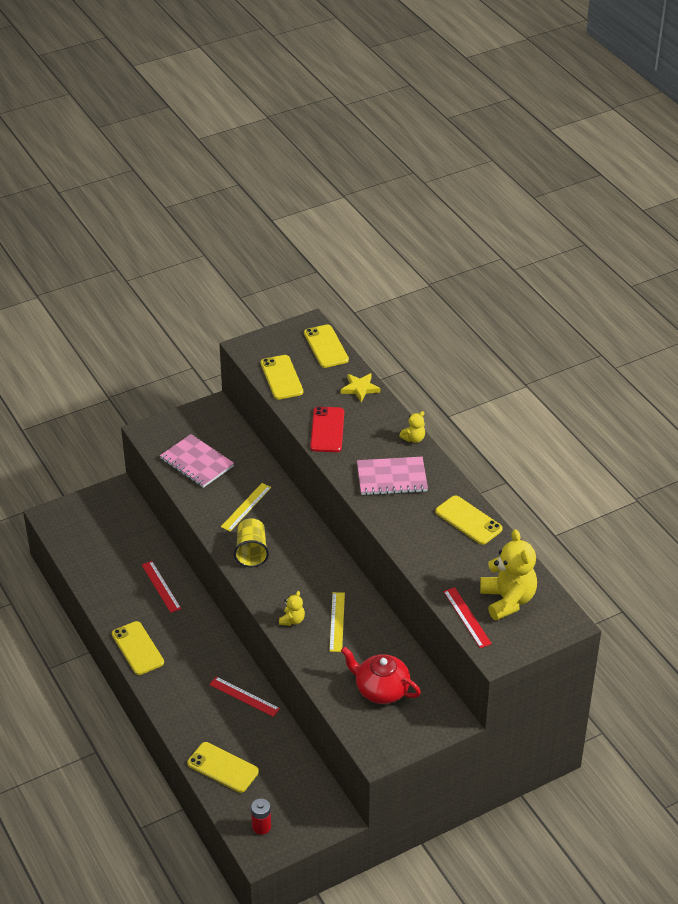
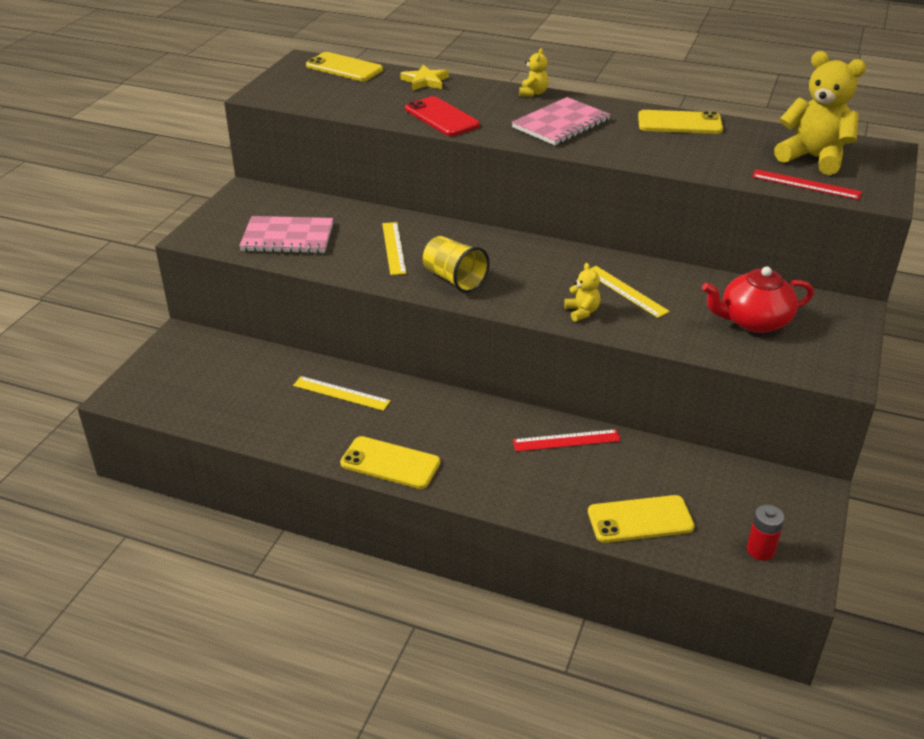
camera: 40 degrees left, 5 degrees down
red ruler [142,561,181,613] -> yellow ruler [293,376,391,411]
yellow phone [261,355,303,400] -> none

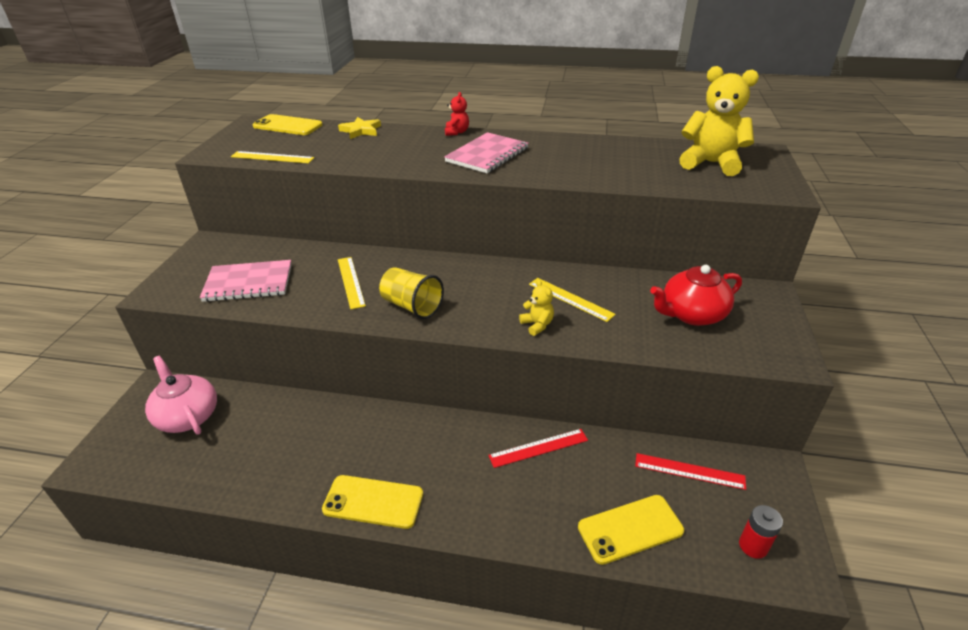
camera: 10 degrees left, 0 degrees up
yellow ruler [293,376,391,411] -> yellow ruler moved to [231,151,315,163]
red phone [405,96,480,136] -> none
yellow teddy bear [519,48,549,97] -> red teddy bear [445,92,469,136]
yellow phone [638,110,723,134] -> none
red ruler [752,169,862,200] -> red ruler moved to [635,453,746,490]
none -> pink teapot [145,356,217,435]

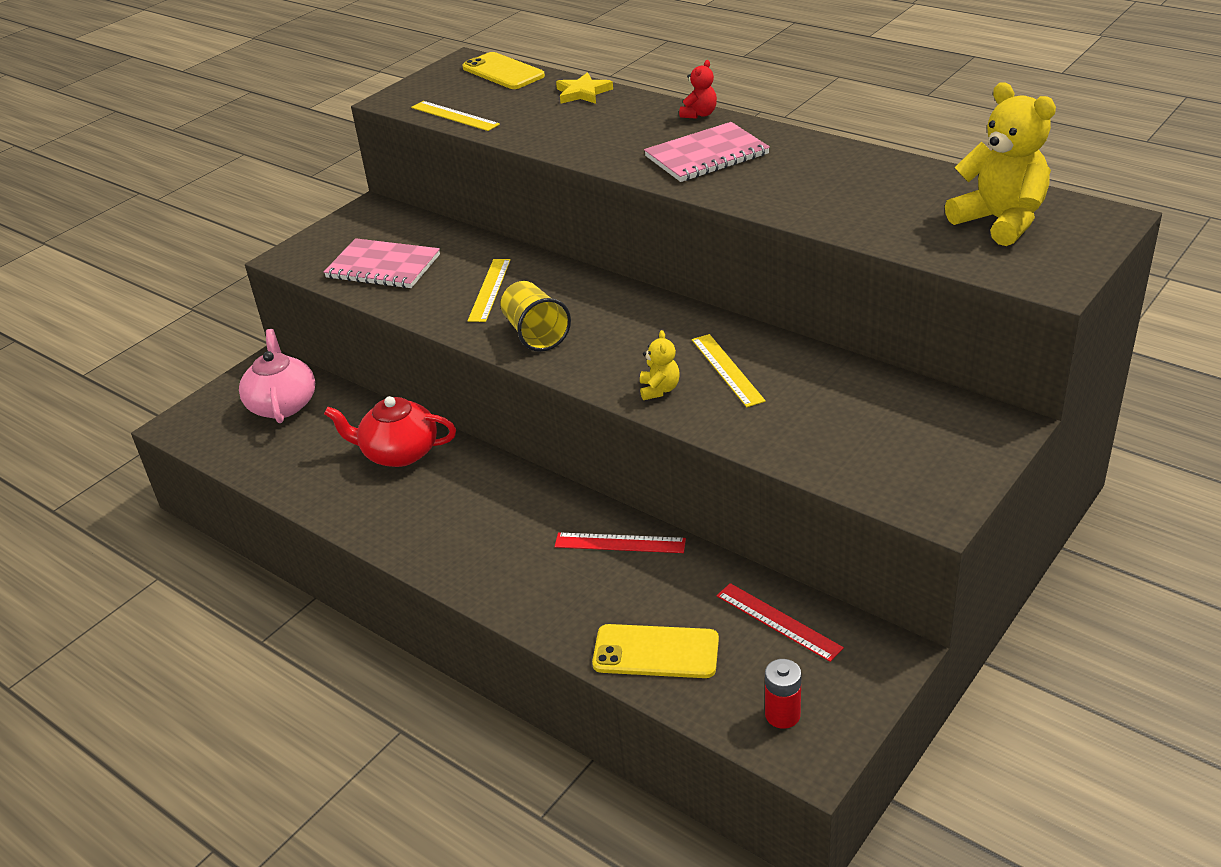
camera: 30 degrees right, 0 degrees up
yellow phone [322,475,423,529] -> none
red teapot [650,265,742,326] -> red teapot moved to [324,396,456,467]

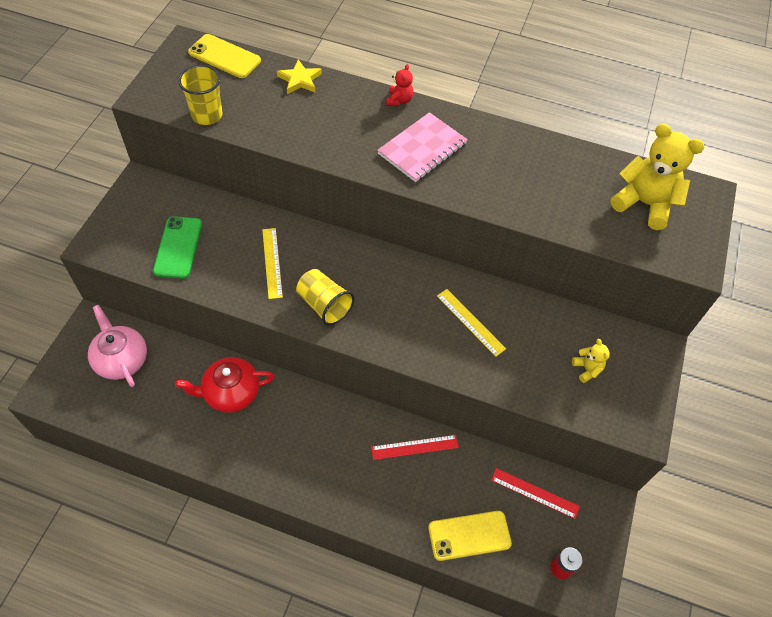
camera: 25 degrees left, 20 degrees up
pink notebook [324,238,440,288] -> green phone [153,216,202,279]
yellow ruler [411,101,500,131] -> yellow cup [178,65,223,125]
yellow teddy bear [640,330,680,400] -> yellow teddy bear moved to [572,339,609,383]

